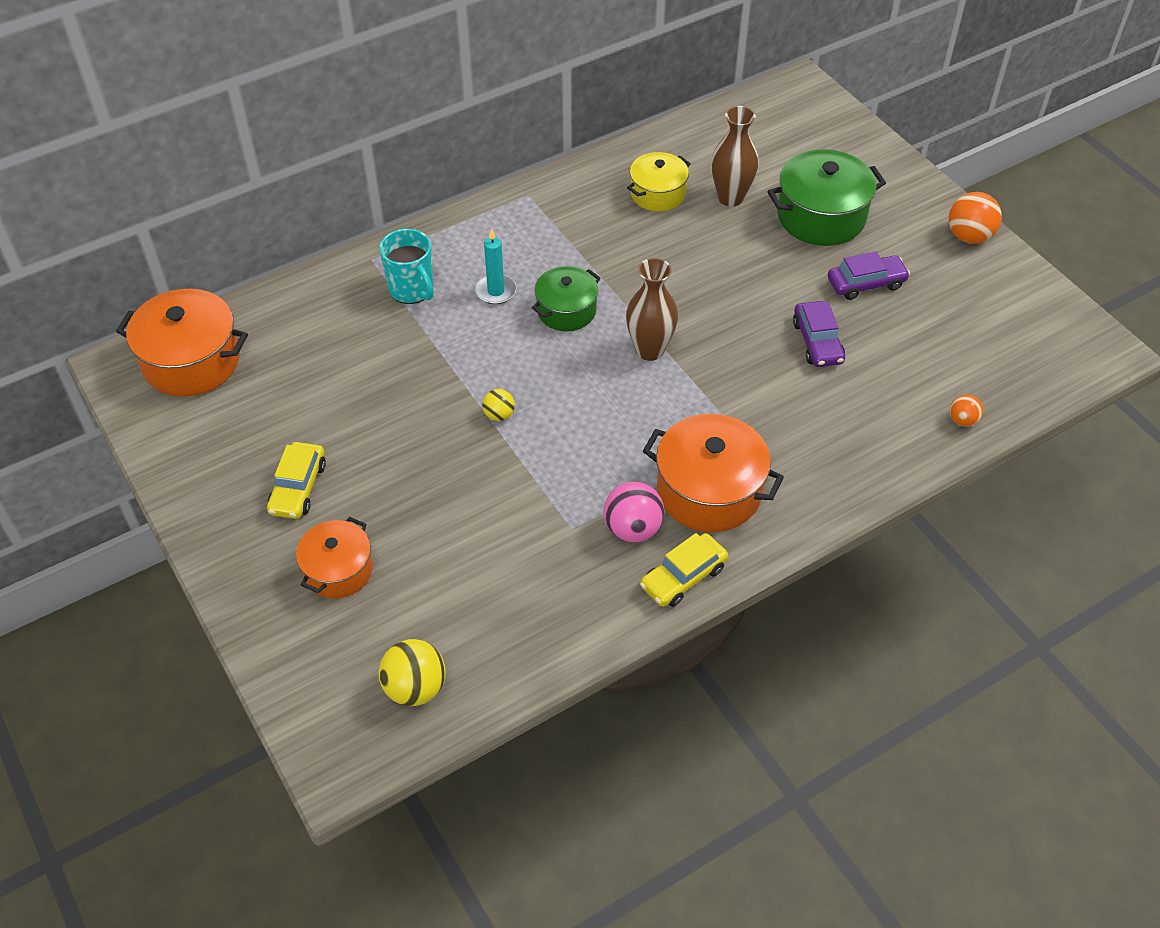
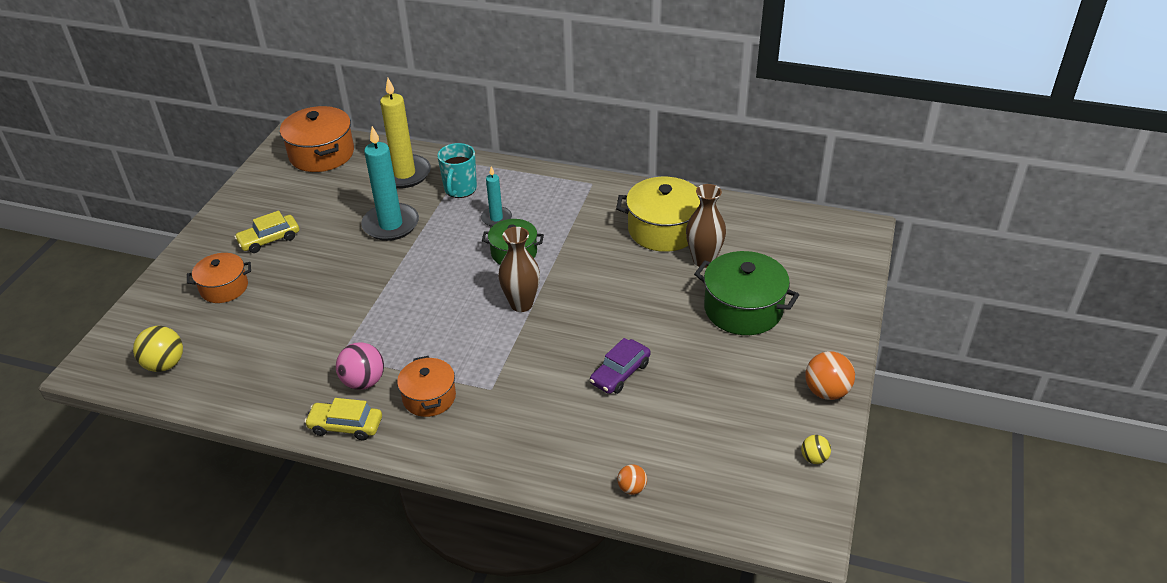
camera: 50 degrees right, 10 degrees down
yellow ball [482,389,515,421] -> yellow ball moved to [801,435,831,464]
yellow pot [627,152,691,212] -> yellow pot [616,177,700,252], size x1.59
orange pot [643,414,784,532] -> orange pot [397,356,456,417], size x0.63
purple car [828,251,910,300] -> none
none -> turquoise candle [361,126,419,241]
none -> yellow candle [380,78,431,188]

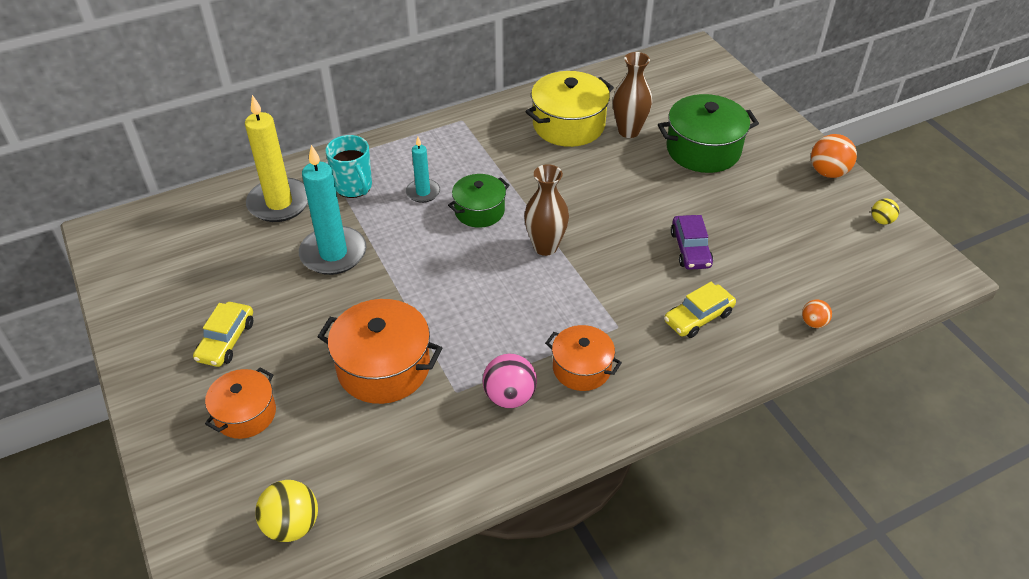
camera: 45 degrees left, 5 degrees up
orange pot [280,106,354,172] -> orange pot moved to [317,299,442,404]
yellow car [304,398,382,440] -> yellow car moved to [664,282,736,338]

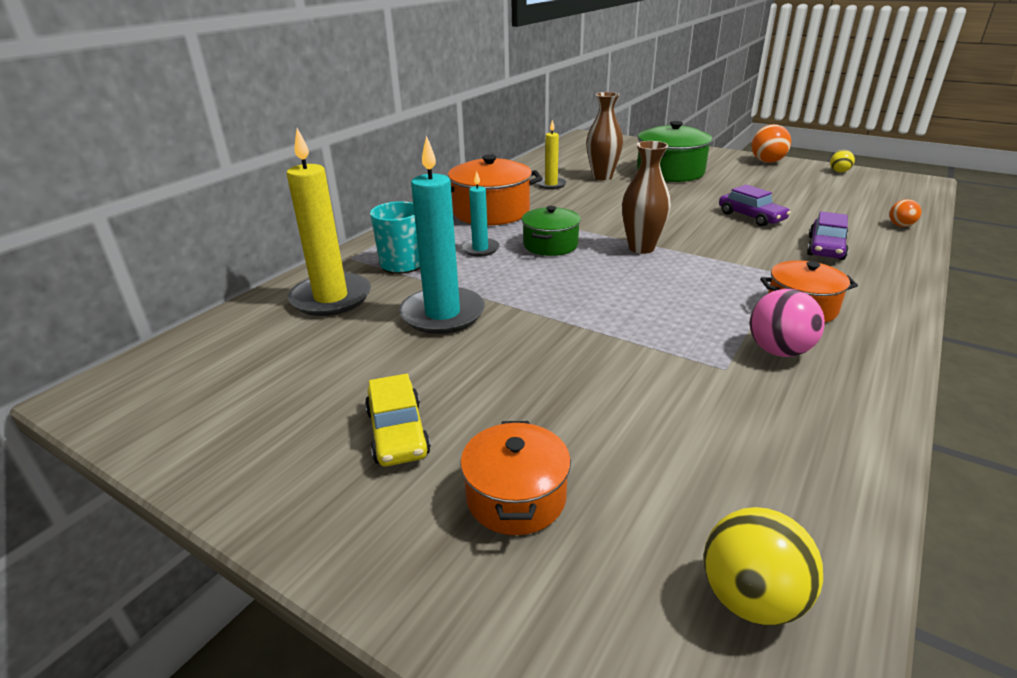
camera: 30 degrees left, 15 degrees down
orange pot [317,299,442,404] -> orange pot moved to [448,154,543,225]
yellow pot [525,71,614,147] -> yellow candle [537,120,567,189]
yellow car [664,282,736,338] -> purple car [807,211,849,260]

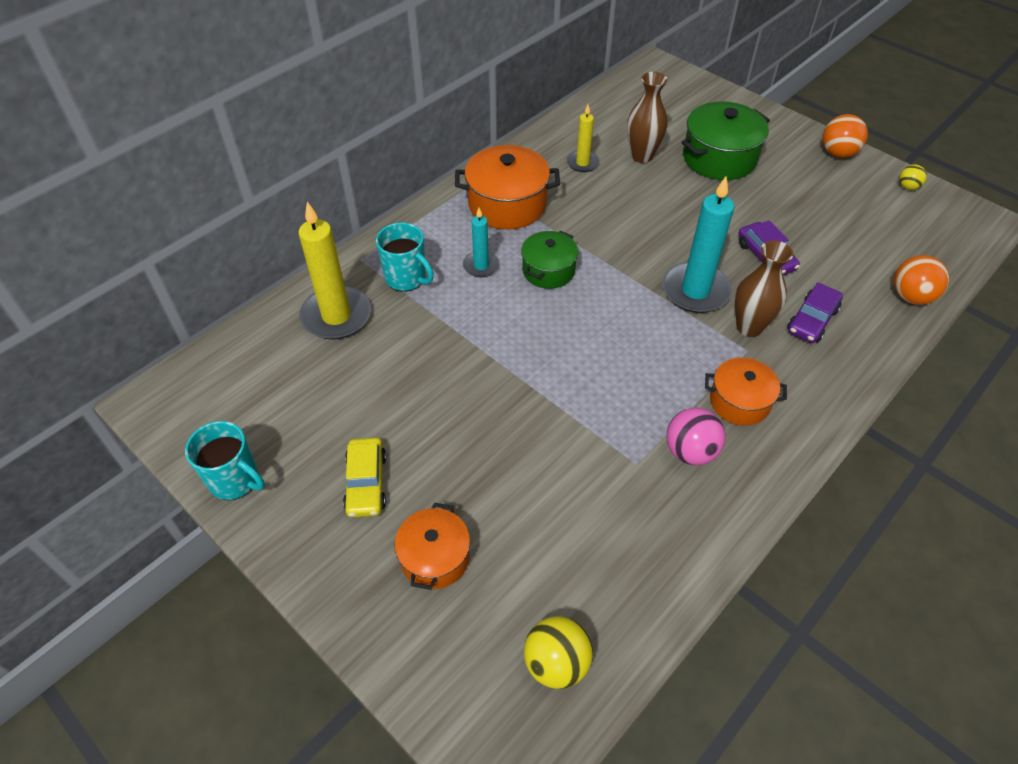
camera: 10 degrees right, 20 degrees up
turquoise candle [399,135,485,334] -> turquoise candle moved to [662,176,734,313]
brown vase [622,141,671,254] -> brown vase moved to [735,240,794,337]
orange ball [889,199,921,227] -> orange ball [894,255,949,305], size x1.75
none -> turquoise mug [185,421,265,500]

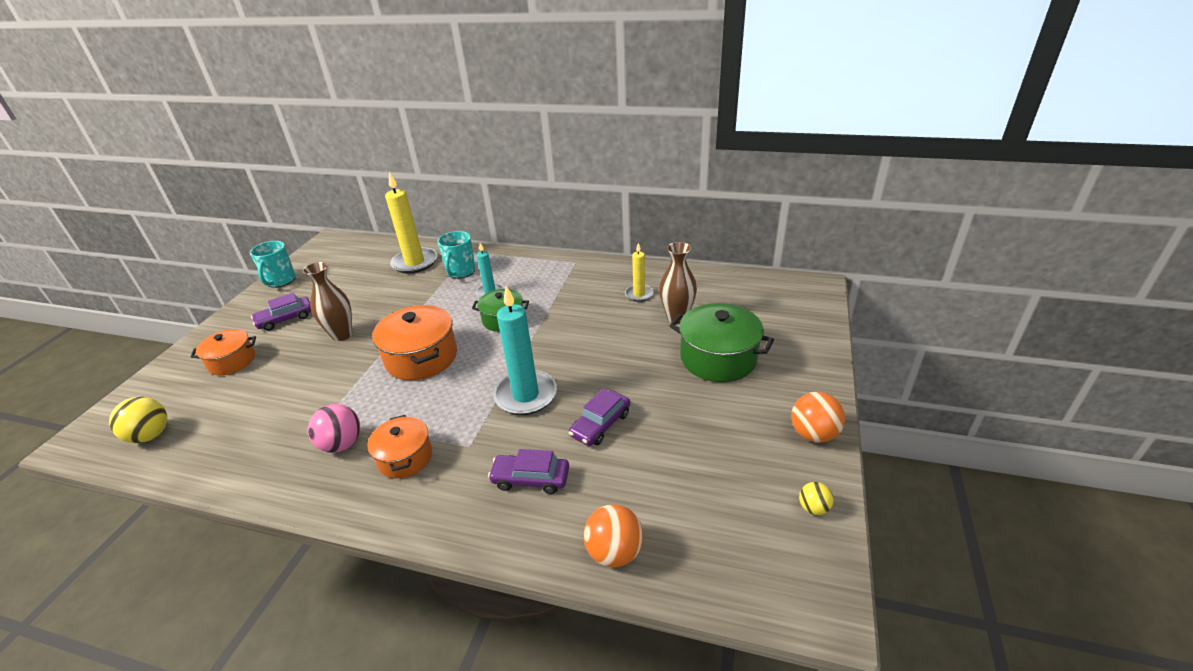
camera: 65 degrees right, 15 degrees down
yellow car [343,438,386,518] -> purple car [251,293,311,331]
orange pot [455,145,560,229] -> orange pot moved to [372,305,457,380]
brown vase [735,240,794,337] -> brown vase moved to [302,262,352,341]

